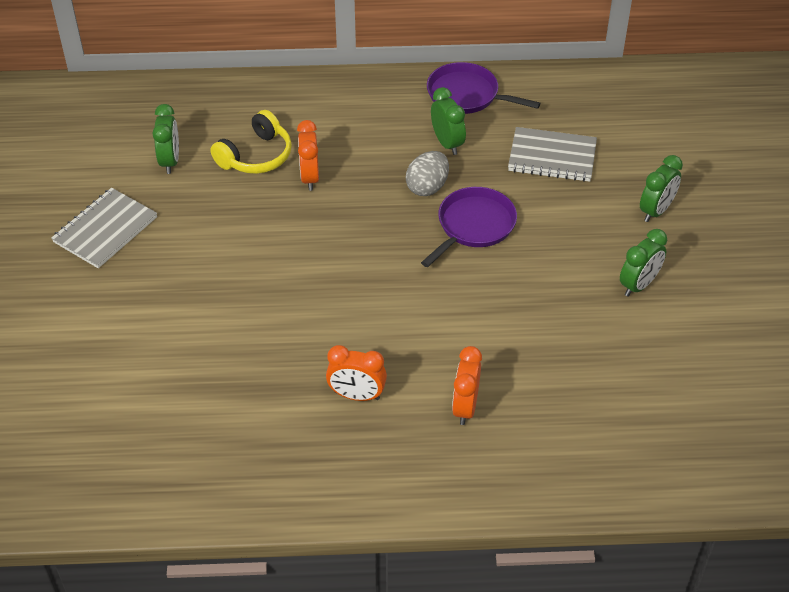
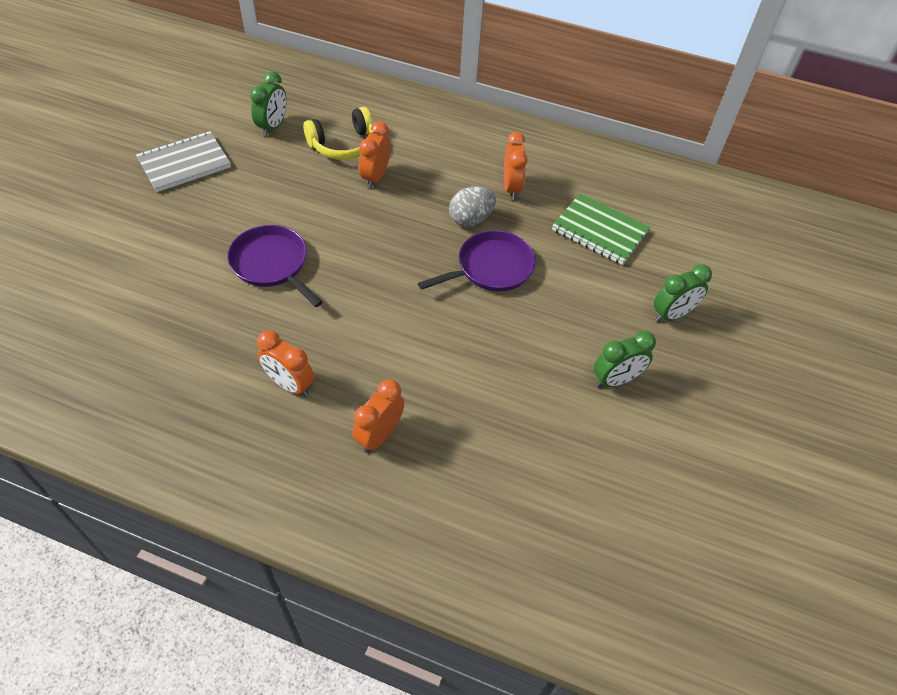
camera: 20 degrees right, 5 degrees up
purple pan [427,62,540,114] -> purple pan moved to [227,225,323,307]
green clock [431,87,466,155] -> orange clock [504,132,528,200]
grey notebook [508,127,597,182] -> green notebook [552,193,650,265]

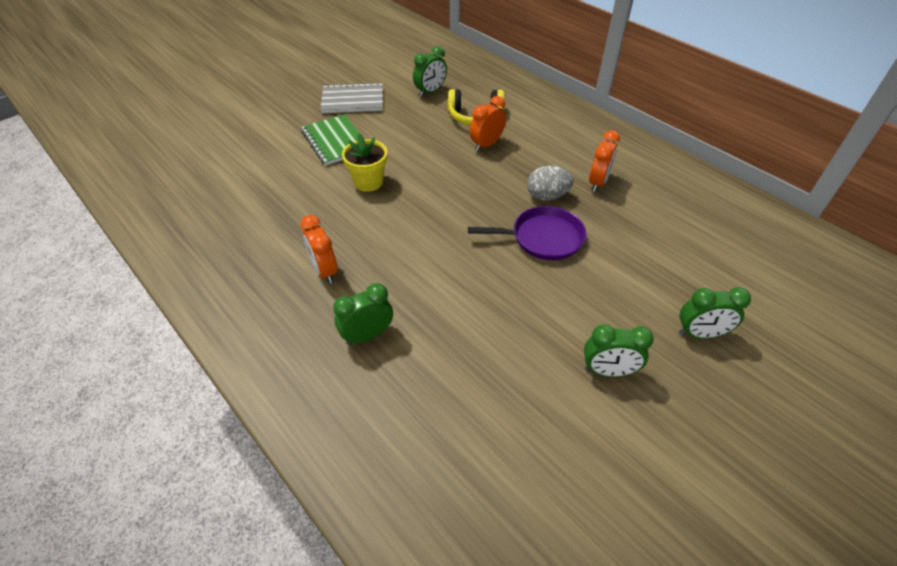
camera: 30 degrees right, 5 degrees down
purple pan [227,225,323,307] -> yellow flower pot [342,133,387,192]
orange clock [353,379,404,453] -> green clock [333,283,393,345]
green notebook [552,193,650,265] -> green notebook moved to [301,114,360,165]

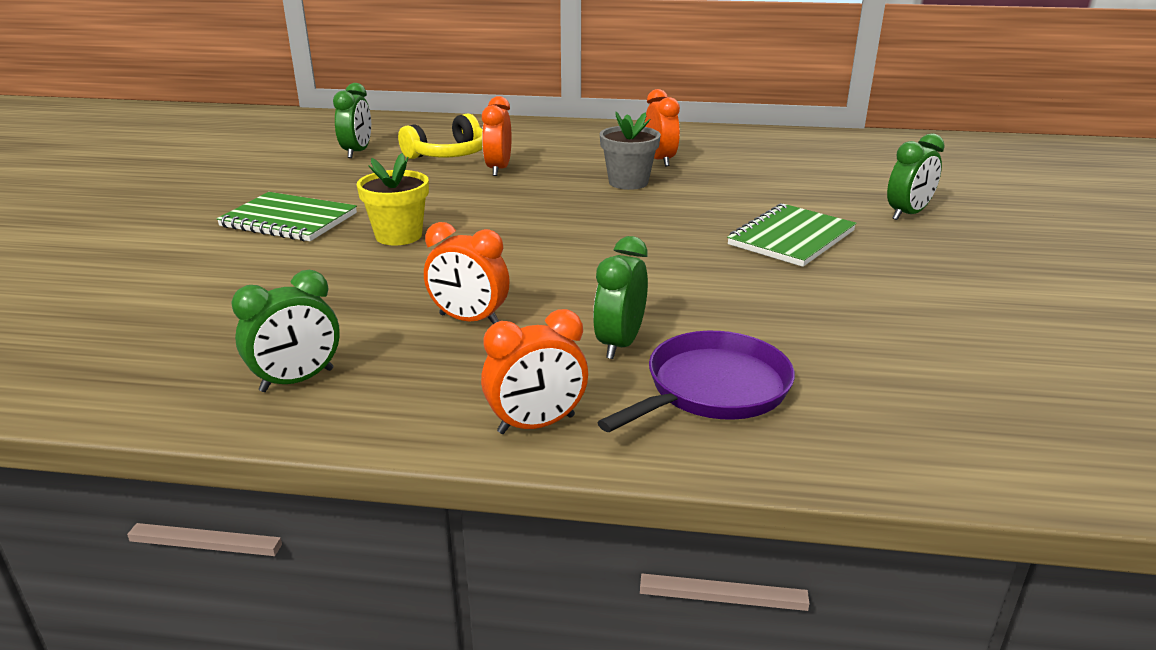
camera: 40 degrees left, 20 degrees down
grey notebook [320,82,383,113] -> none
purple pan [468,206,587,260] -> purple pan moved to [597,331,795,432]
grey egg [527,165,574,201] -> grey flower pot [600,112,661,190]
green clock [584,324,654,377] -> green clock moved to [231,270,340,392]
none -> orange clock [481,309,588,434]
none -> green notebook [727,203,856,267]

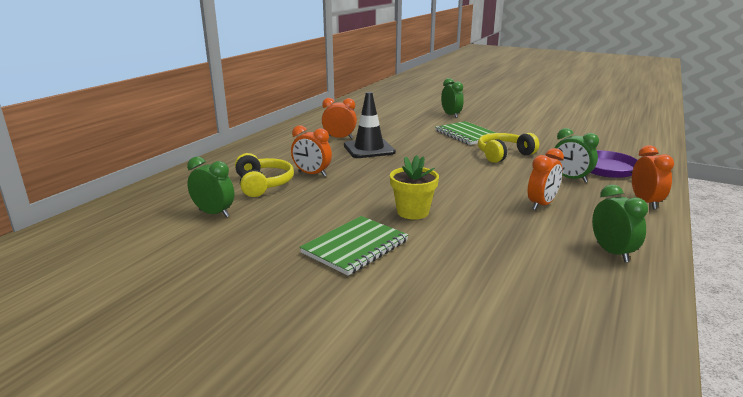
camera: 70 degrees left, 5 degrees down
grey flower pot [600,112,661,190] -> black traffic cone [344,92,396,158]
none -> yellow headphones [478,133,539,163]

